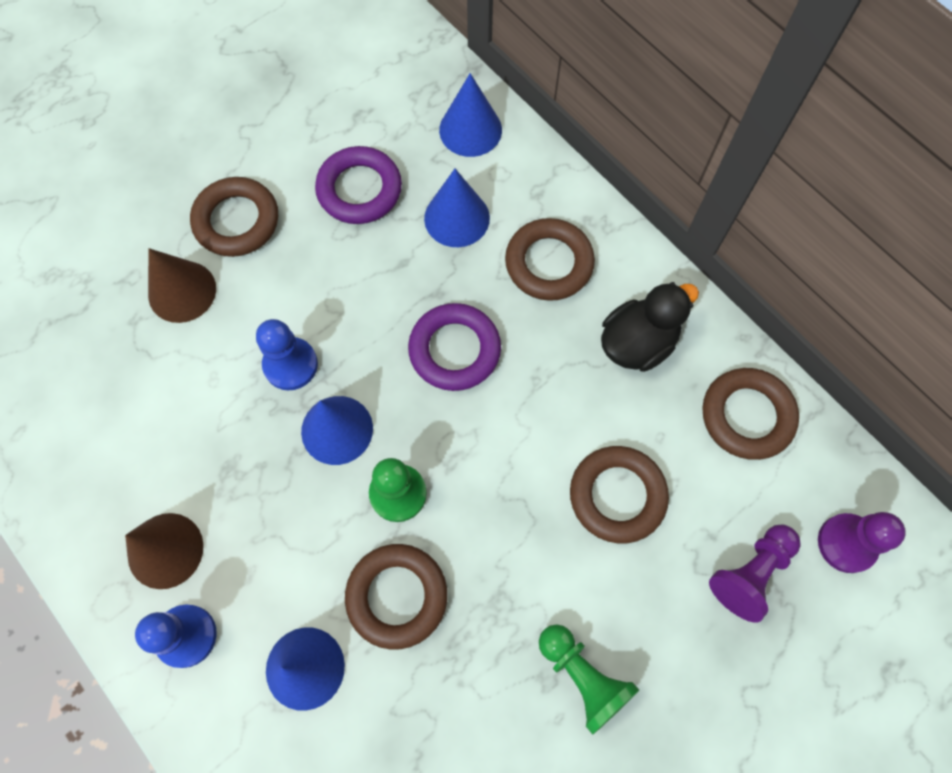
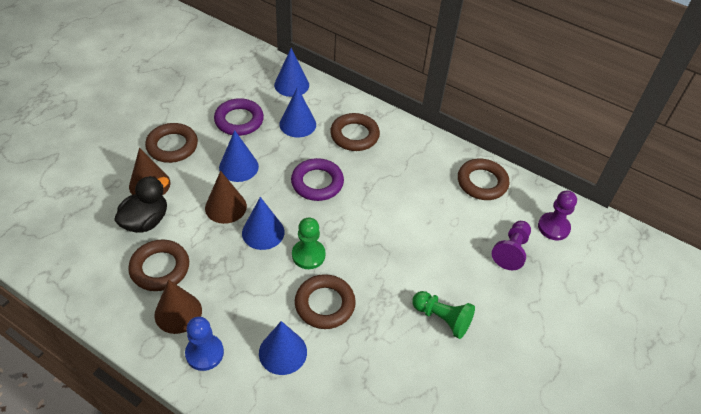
camera: 20 degrees left, 20 degrees down
blue pawn [256,319,318,391] -> brown cone [205,171,247,224]
brown ring [570,446,669,543] -> brown ring moved to [128,240,189,291]
black duck [601,282,699,372] -> black duck moved to [114,176,169,233]
none -> blue cone [219,130,259,182]

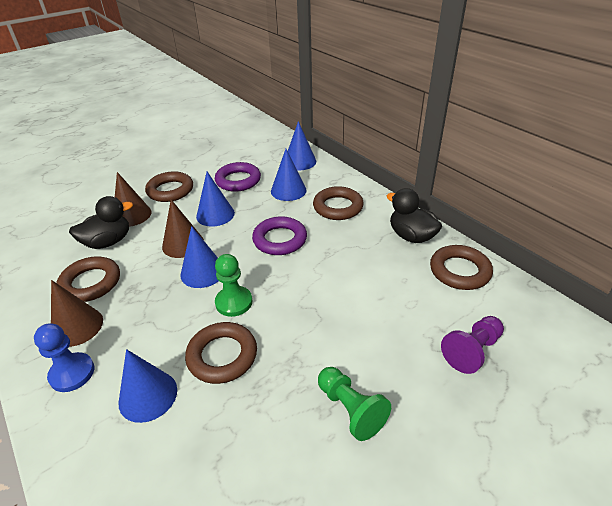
camera: 25 degrees right, 10 degrees down
purple pawn [538,190,577,240] -> none
none -> black duck [387,188,442,243]

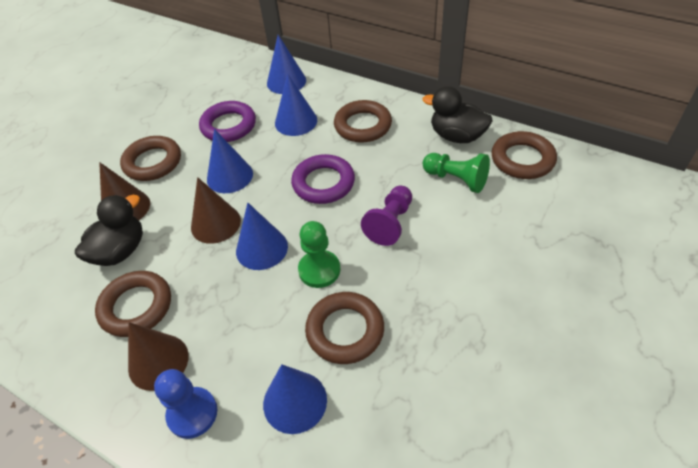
camera: 20 degrees left, 10 degrees up
green pawn [318,367,391,441] -> green pawn moved to [423,153,490,193]
purple pawn [441,316,504,374] -> purple pawn moved to [361,186,412,246]

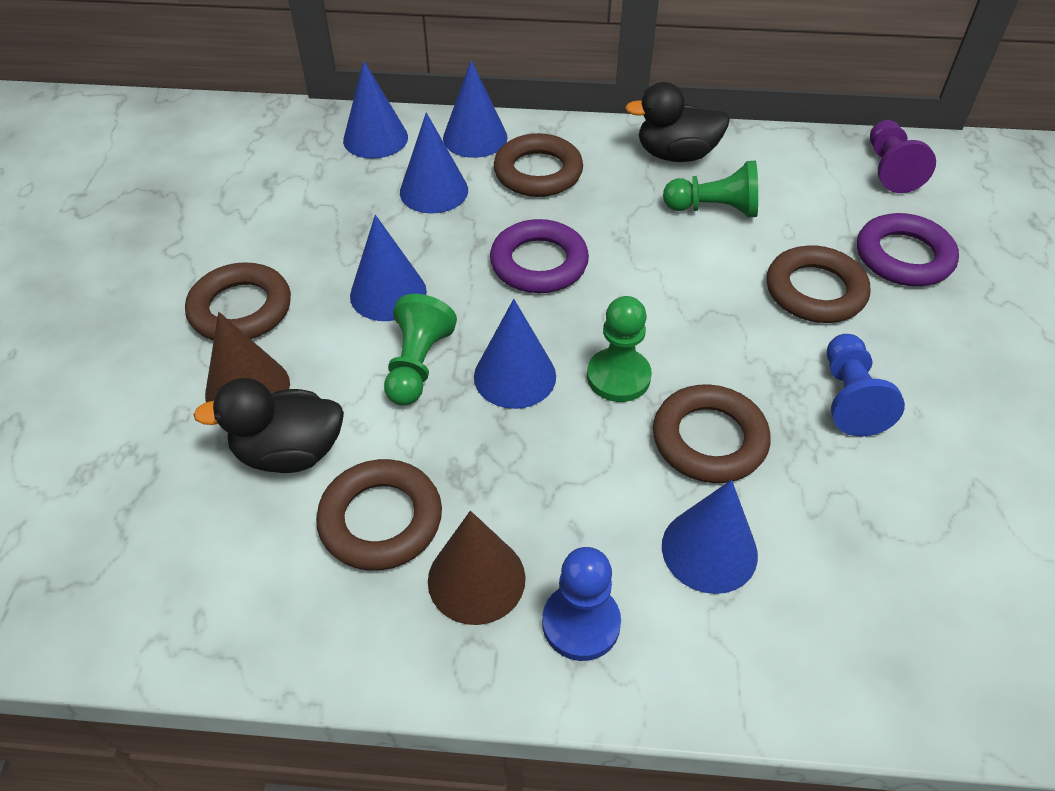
camera: 30 degrees left, 0 degrees up
black duck [75,195,143,266] -> black duck turned 105 degrees counterclockwise [193,378,344,473]
brown cone [191,177,241,244] -> green pawn [384,294,457,405]
purple ring [199,101,256,142] -> purple ring moved to [857,213,959,286]
purple pawn [361,186,412,246] -> purple pawn moved to [870,120,936,193]
brown ring [491,131,557,179] -> brown ring moved to [767,245,870,323]
none -> blue cone [443,60,508,158]
none -> blue pawn [827,334,905,436]

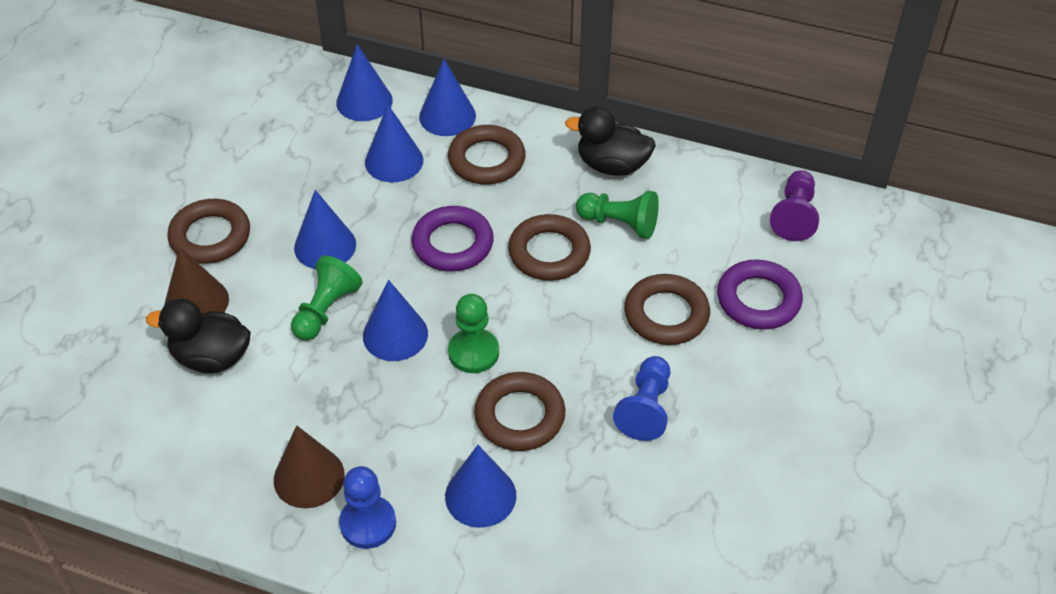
camera: 15 degrees right, 0 degrees up
brown ring [316,459,442,571] -> brown ring moved to [508,214,591,281]

